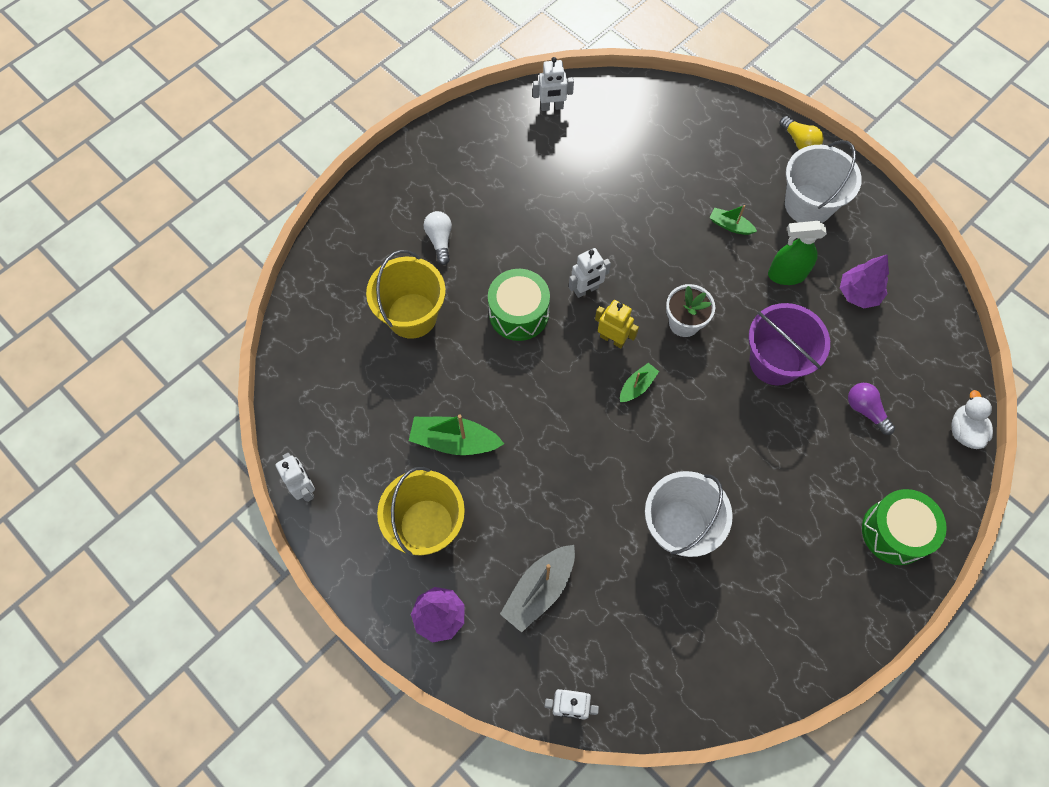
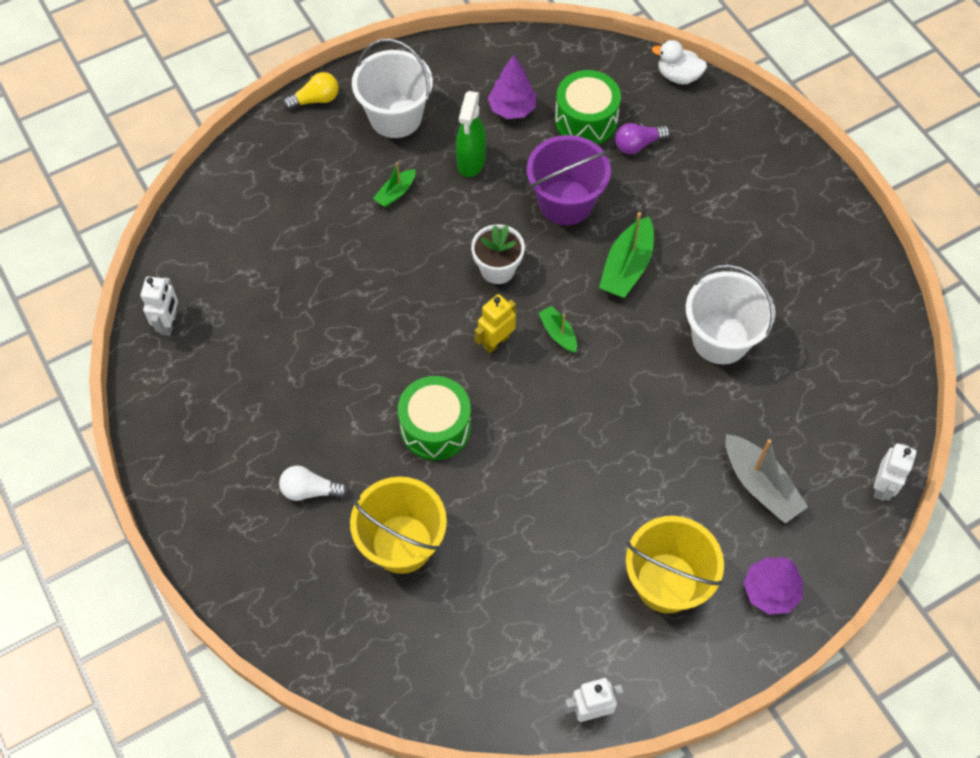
camera: 75 degrees left, 5 degrees down
green boat [409,415,504,455] -> green boat moved to [599,212,654,298]
white robot [569,248,611,298] -> none
green drum [862,489,947,565] -> green drum moved to [555,70,621,145]

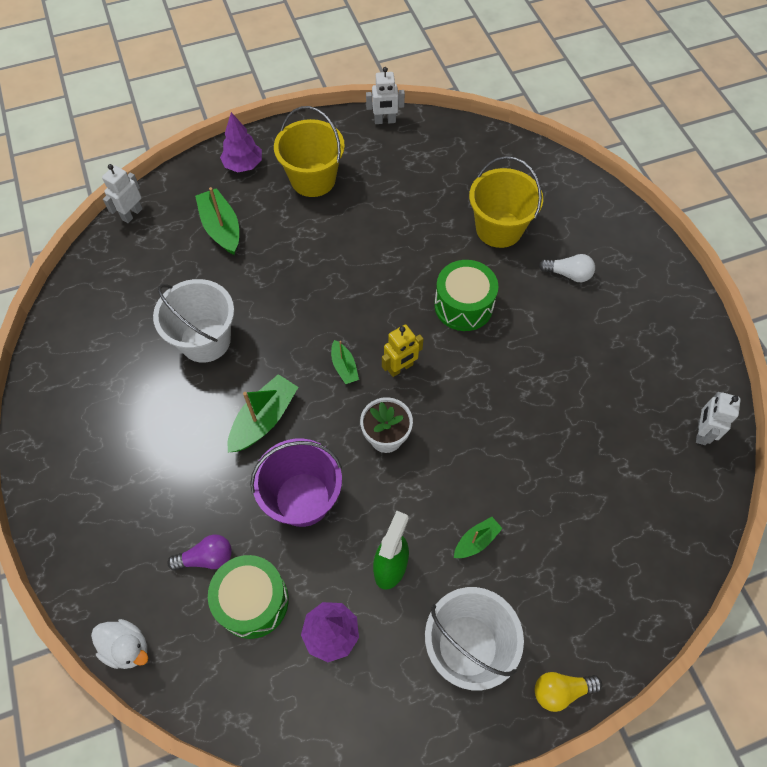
camera: 170 degrees left, 0 degrees up
grey boat [726,434,808,524] -> green boat [195,187,239,255]

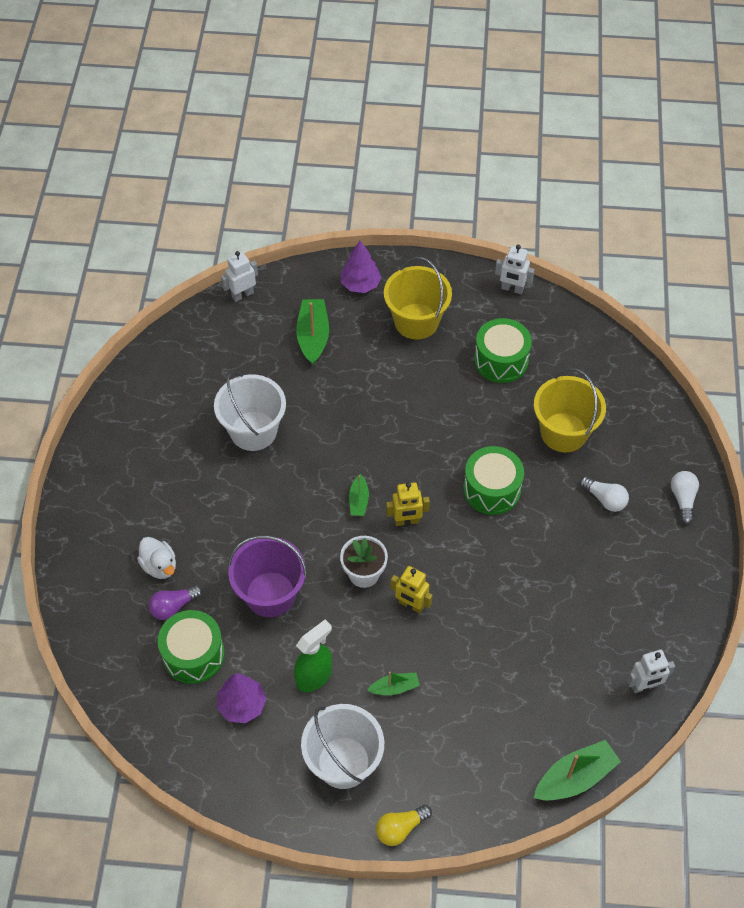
camera: 25 degrees right, 5 degrees down
white duck [91,619,148,669] -> white duck moved to [137,537,176,579]
purple light bulb [167,534,232,570] -> purple light bulb turned 135 degrees clockwise [149,585,202,620]
green boat [228,374,298,452] -> green boat moved to [534,740,621,801]
yellow light bulb [535,672,602,712] -> yellow light bulb turned 45 degrees counterclockwise [376,805,432,846]
white robot [696,392,741,445] -> white robot turned 150 degrees counterclockwise [627,650,675,693]
none -> yellow robot [391,566,432,614]
none -> green drum [474,318,532,383]
none -> white light bulb [671,471,699,524]

